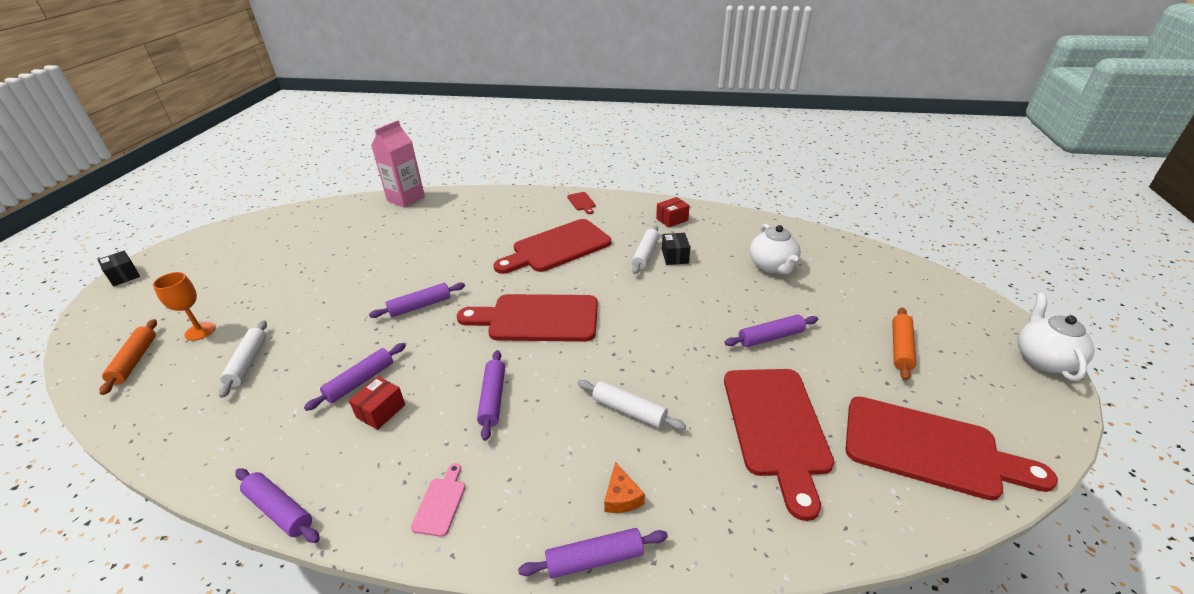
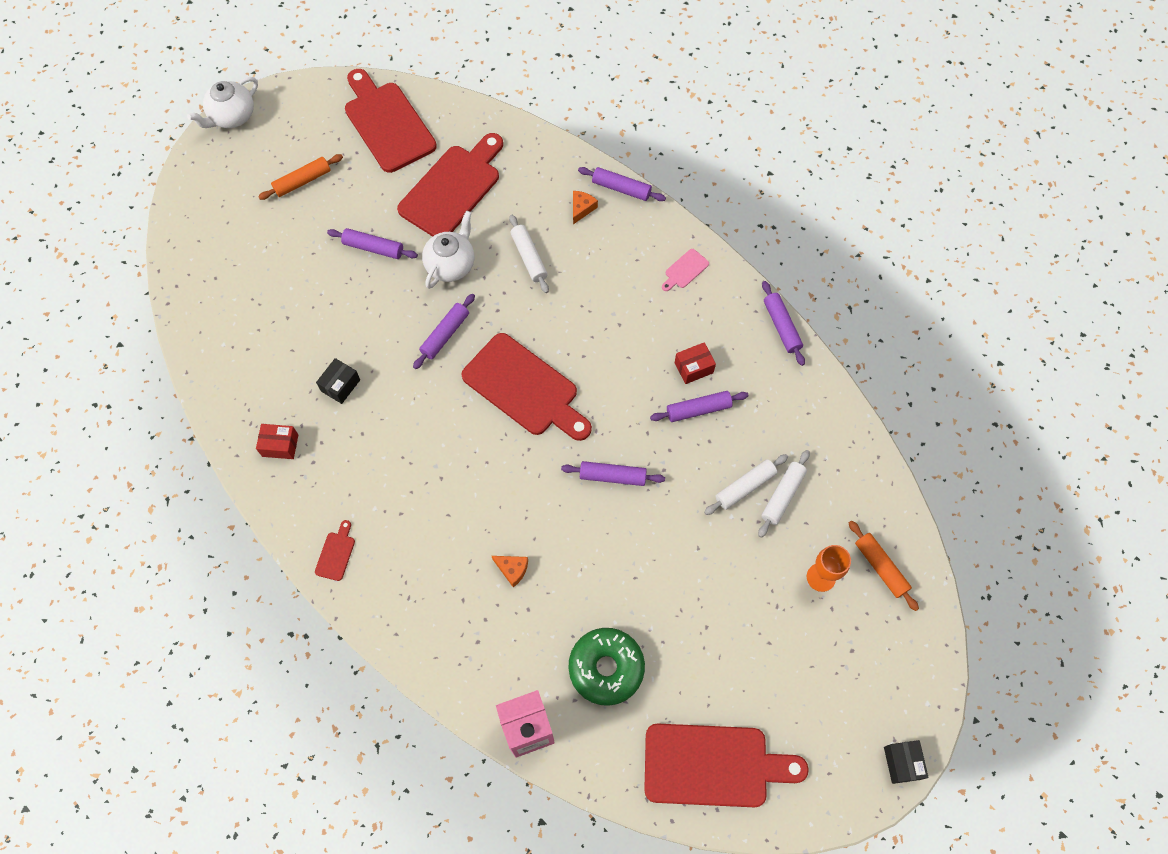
camera: 145 degrees left, 30 degrees up
orange rolling pin [100,319,157,395] -> orange rolling pin turned 60 degrees counterclockwise [849,520,919,611]
purple rolling pin [477,350,505,441] -> purple rolling pin moved to [413,294,475,369]
red cutting board [494,219,611,274] -> red cutting board moved to [644,723,809,807]
white rolling pin [632,226,659,274] -> white rolling pin moved to [704,454,788,515]
white teapot [750,224,801,274] -> white teapot moved to [422,211,474,289]
none -> orange cheese [492,556,528,588]
none -> green donut [568,628,645,706]

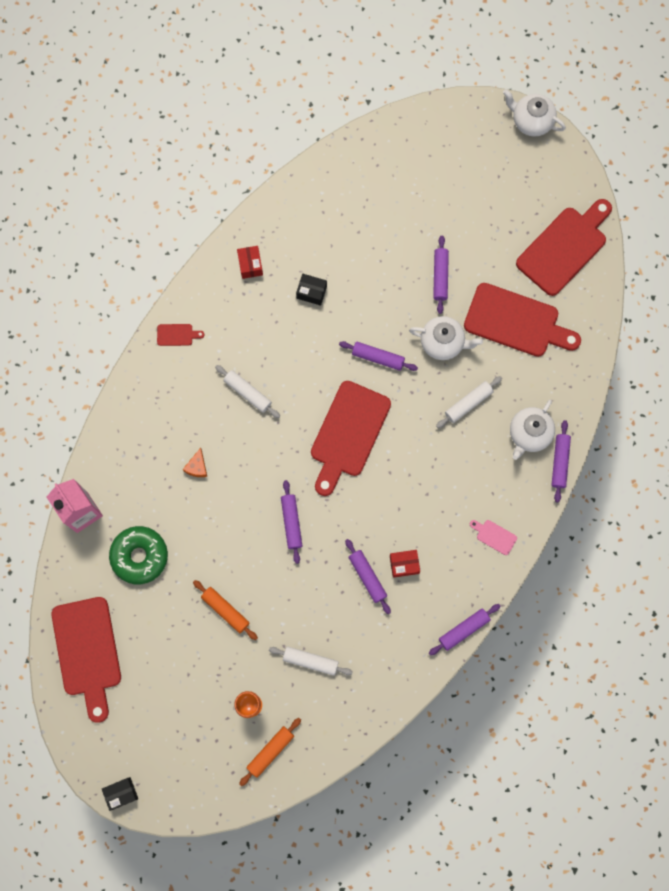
camera: 75 degrees right, 10 degrees up
orange rolling pin [258,154,343,200] -> orange rolling pin moved to [193,580,258,640]
orange cheese [573,191,598,224] -> white teapot [510,400,555,460]
red box [675,342,716,384] -> red box turned 60 degrees counterclockwise [390,550,420,578]
white rolling pin [704,454,788,515] -> white rolling pin moved to [215,365,280,418]

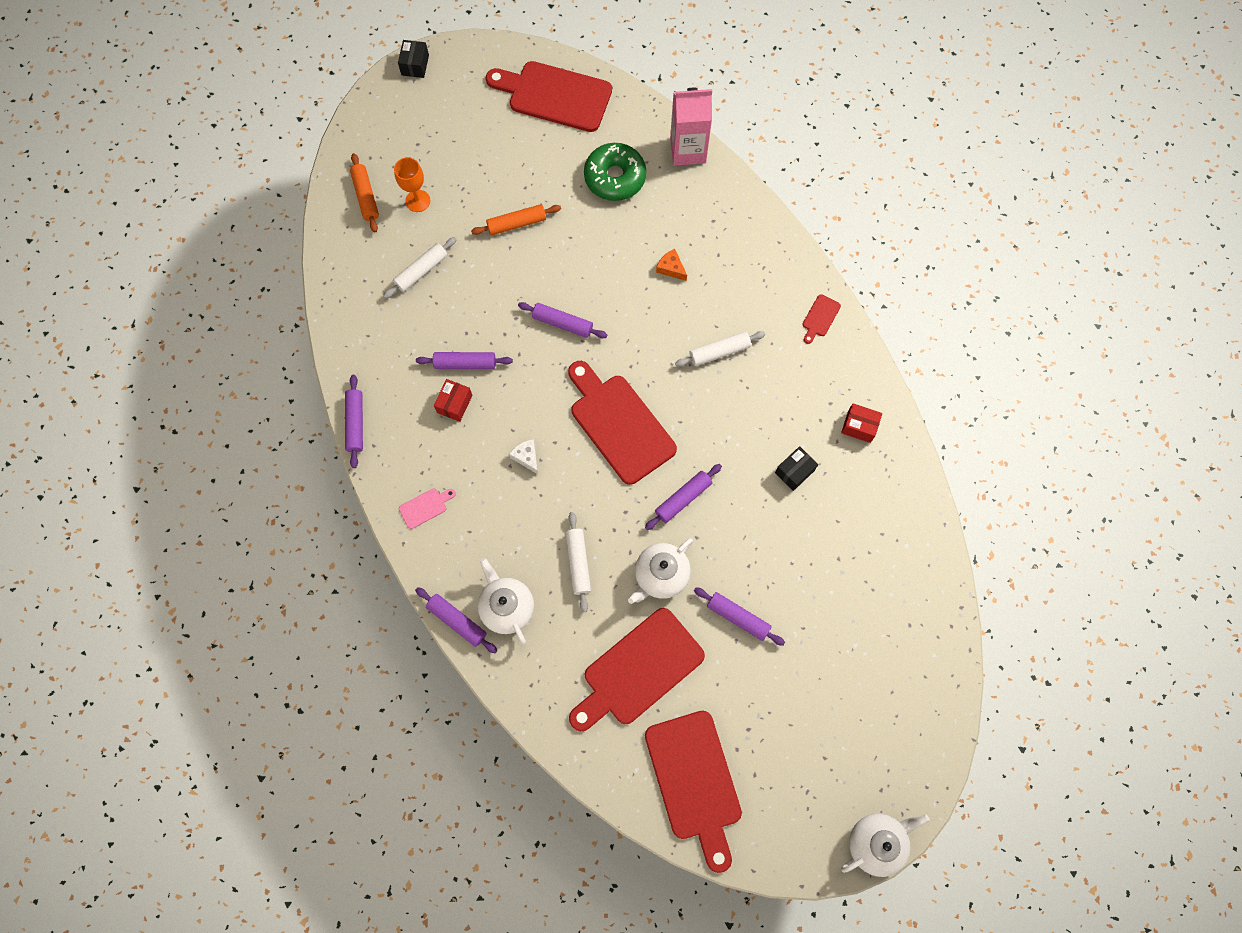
camera: 120 degrees right, 5 degrees down
none -> white cheese [509,439,538,474]

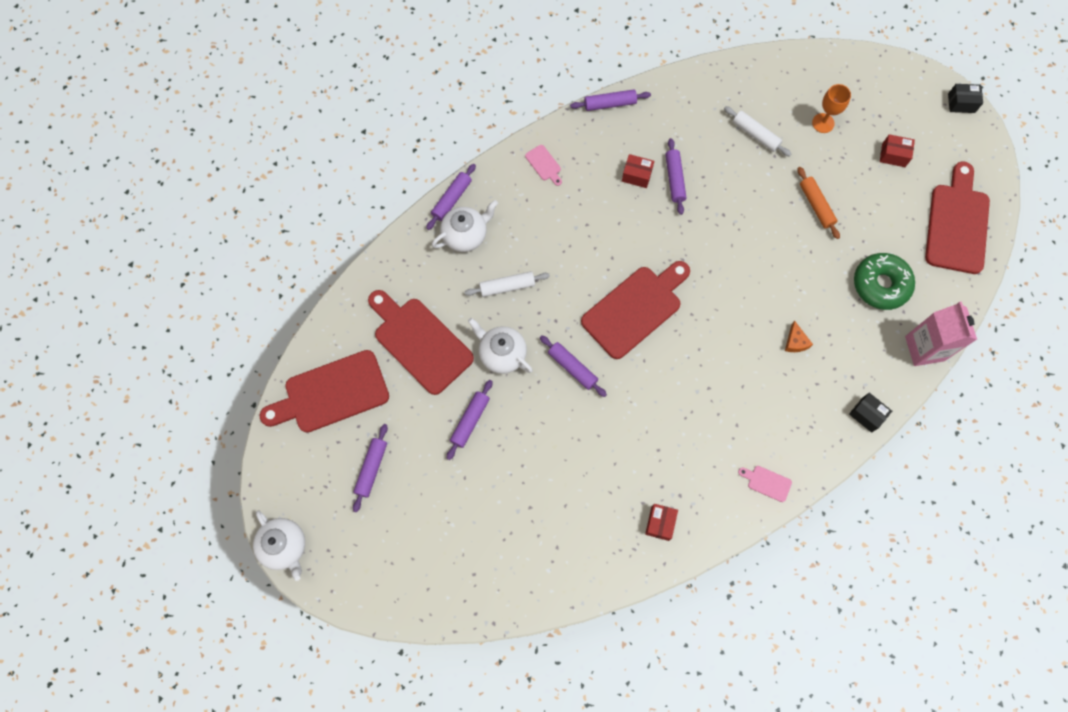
camera: 85 degrees right, 0 degrees up
orange rolling pin [350,153,379,233] -> none
white cheese [509,439,538,474] -> none
purple rolling pin [518,302,607,338] -> purple rolling pin moved to [353,424,388,512]
orange cheese [656,249,687,281] -> orange cheese turned 135 degrees clockwise [785,321,813,352]
white rolling pin [675,331,765,367] -> none
black box [775,446,818,491] -> black box moved to [849,393,892,433]
red cutting board [802,294,841,344] -> pink cutting board [738,466,792,502]
none -> red box [880,134,915,167]

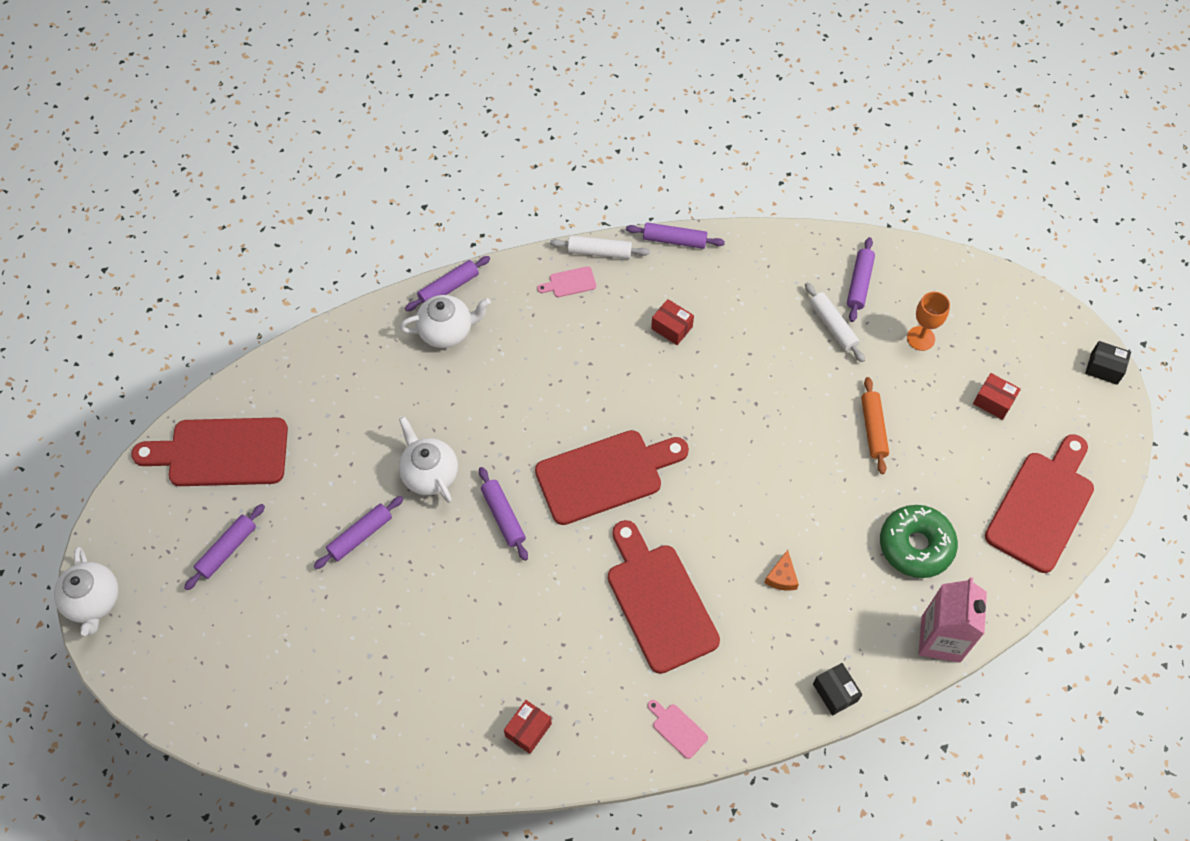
camera: 20 degrees right, 10 degrees down
red cutting board [368,290,474,395] -> red cutting board moved to [608,520,720,674]
white rolling pin [465,271,550,297] -> white rolling pin moved to [550,236,650,259]
pink cutting board [525,145,562,186] -> pink cutting board turned 90 degrees clockwise [537,266,596,297]
purple rolling pin [665,138,687,215] -> purple rolling pin moved to [847,237,875,322]

